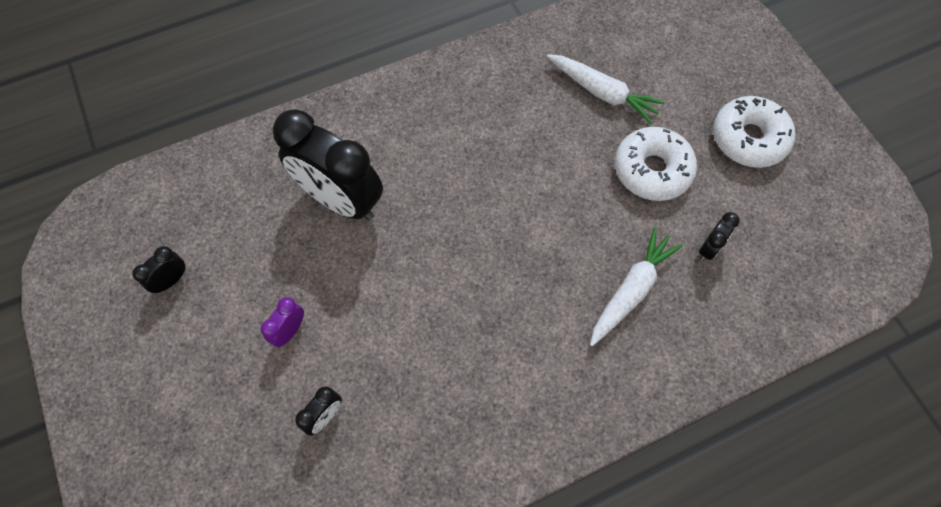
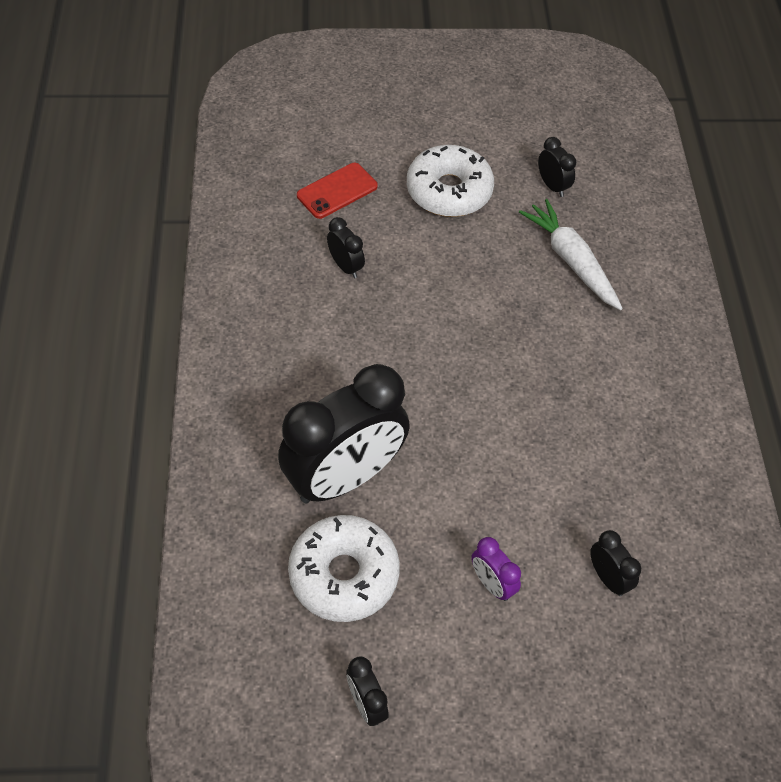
camera: 70 degrees left, 10 degrees down
white carrot [547,54,665,124] -> red phone [297,163,378,219]
white donut [713,96,796,168] -> white donut moved to [288,515,400,622]
none -> black clock [327,217,365,278]

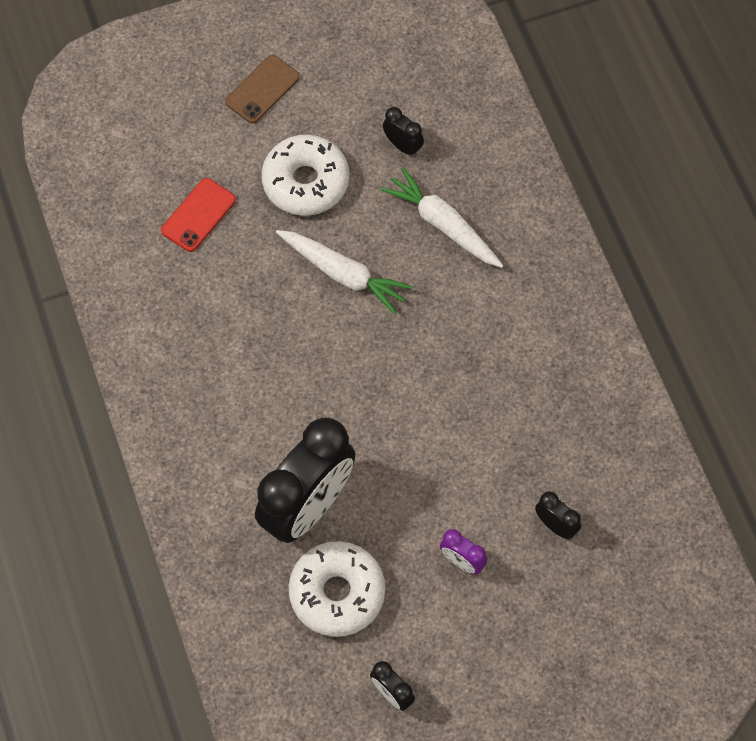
camera: 15 degrees left, 10 degrees up
black clock [327,217,365,278] -> none
none -> brown phone [225,55,300,124]
none -> white carrot [276,230,412,314]

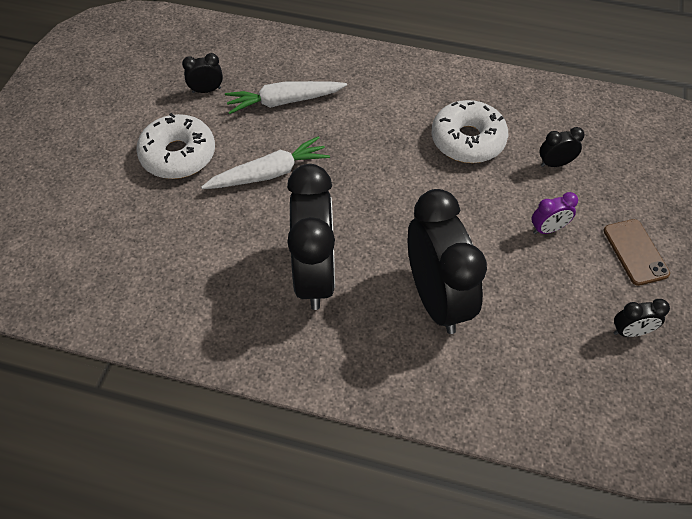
camera: 55 degrees left, 10 degrees down
red phone [161,178,236,252] -> none
brown phone [225,55,300,124] -> brown phone moved to [604,219,670,286]
white donut [289,541,385,637] -> white donut moved to [432,100,508,163]
none -> black clock [287,164,335,310]

